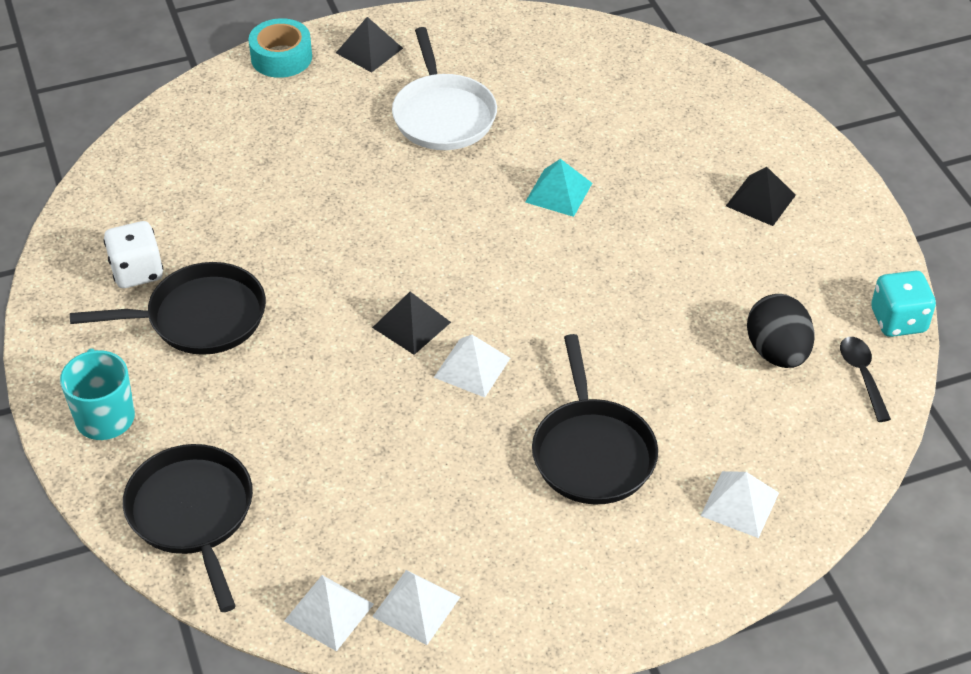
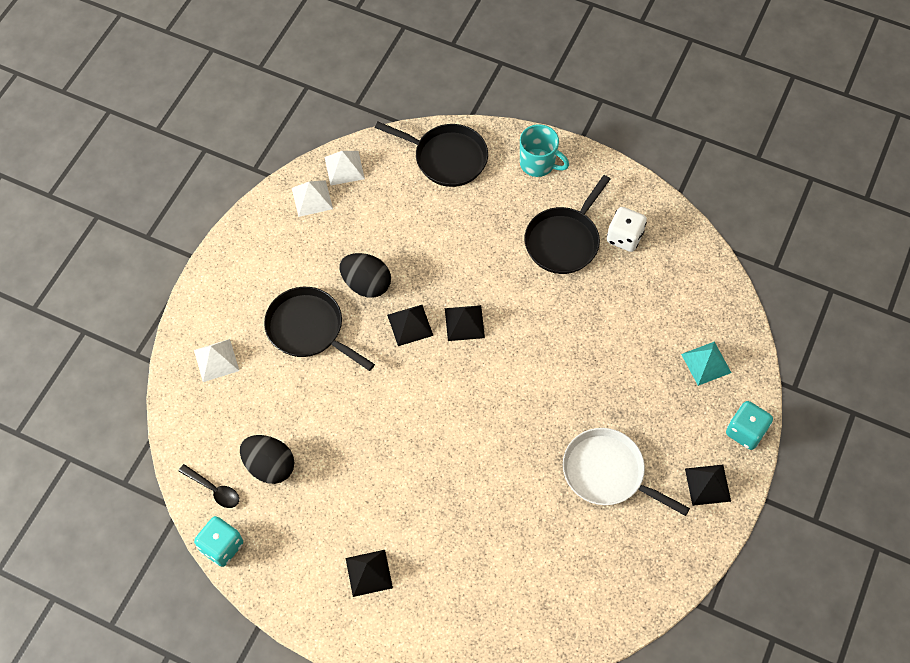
camera: 135 degrees right, 15 degrees up
turquoise tape [248,18,312,78] -> turquoise dice [726,401,773,450]
white pyramid [434,335,510,397] -> black pyramid [387,305,433,346]
turquoise pyramid [525,159,592,217] -> turquoise pyramid moved to [681,342,732,386]
none -> black egg [340,253,391,298]

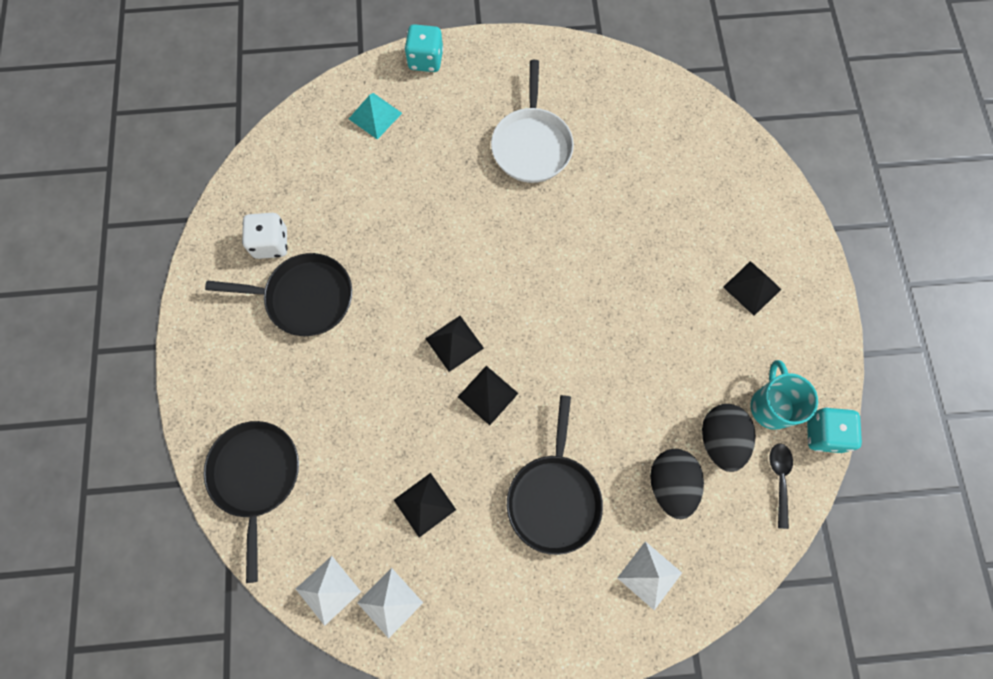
camera: 120 degrees left, 10 degrees up
black egg [340,253,391,298] -> black egg moved to [650,449,704,519]
turquoise mug [520,124,569,177] -> turquoise mug moved to [751,360,818,430]
black pyramid [685,465,731,506] -> black pyramid moved to [394,473,456,538]

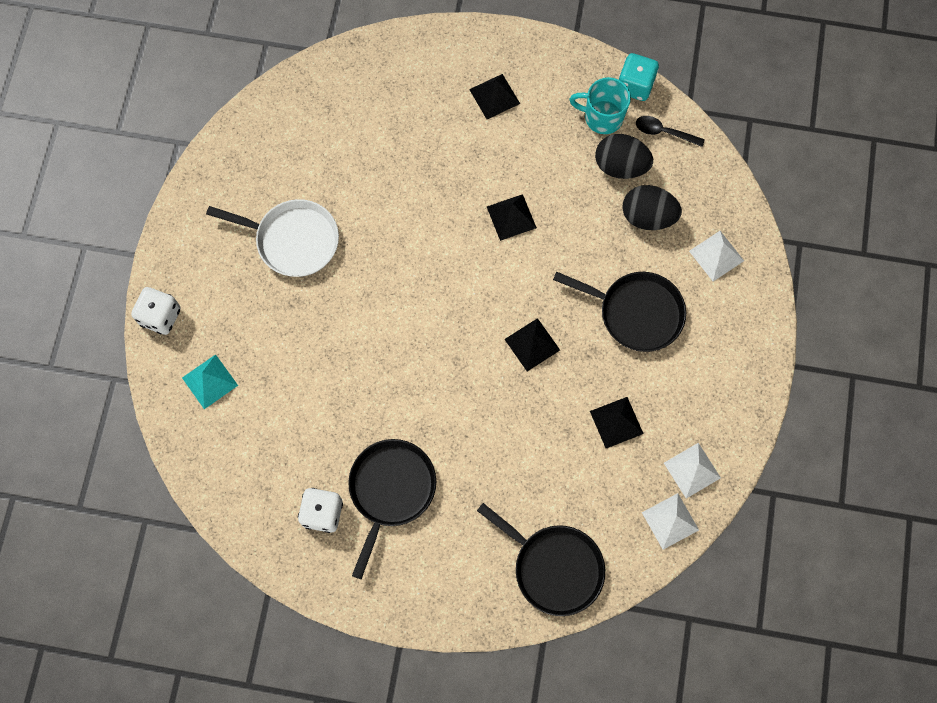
camera: 75 degrees left, 0 degrees up
black pan [203,421,299,583] -> black pan turned 150 degrees counterclockwise [477,503,605,616]
turquoise dice [404,24,444,72] -> white dice [131,287,181,335]
black pyramid [425,316,484,372] -> black pyramid moved to [487,194,537,241]

